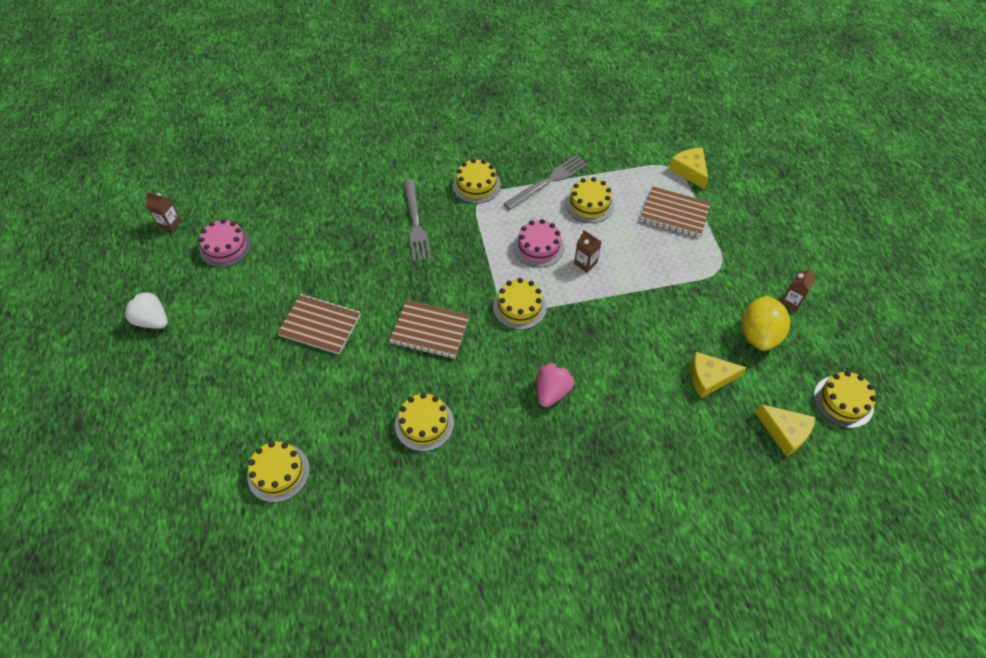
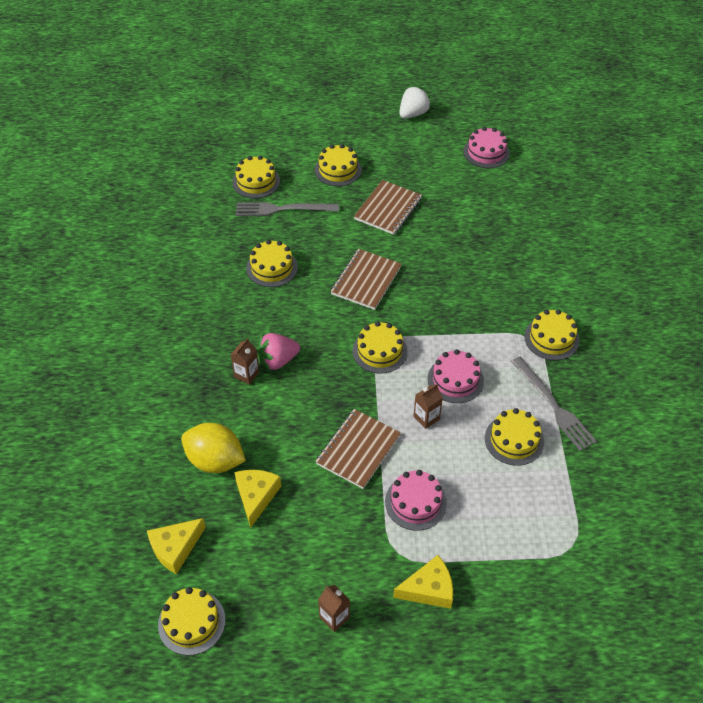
camera: 100 degrees right, 5 degrees down
brown carton [146,192,181,232] -> brown carton moved to [231,338,259,385]
grey fork [404,179,431,262] -> grey fork moved to [236,202,339,216]
pink strawberry [537,362,575,407] -> pink strawberry turned 120 degrees clockwise [257,333,300,371]
brown notebook [640,186,711,238] -> brown notebook moved to [315,409,401,489]
yellow cheese [669,148,708,190] -> yellow cheese moved to [393,555,453,609]
yellow lemon [742,296,790,351] -> yellow lemon moved to [181,423,246,473]
none -> yellow cake [315,144,362,186]
none -> pink cake [385,470,447,531]

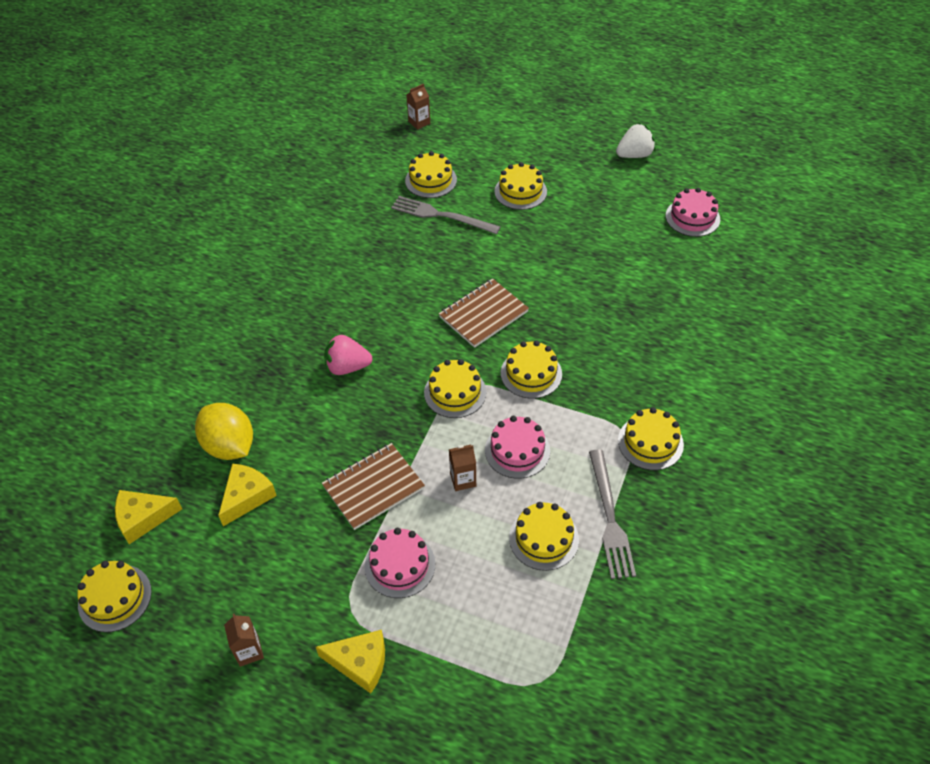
camera: 25 degrees right, 0 degrees up
brown carton [231,338,259,385] -> brown carton moved to [406,83,430,130]
yellow cake [246,240,298,287] -> yellow cake moved to [501,341,562,399]
brown notebook [354,180,422,235] -> none

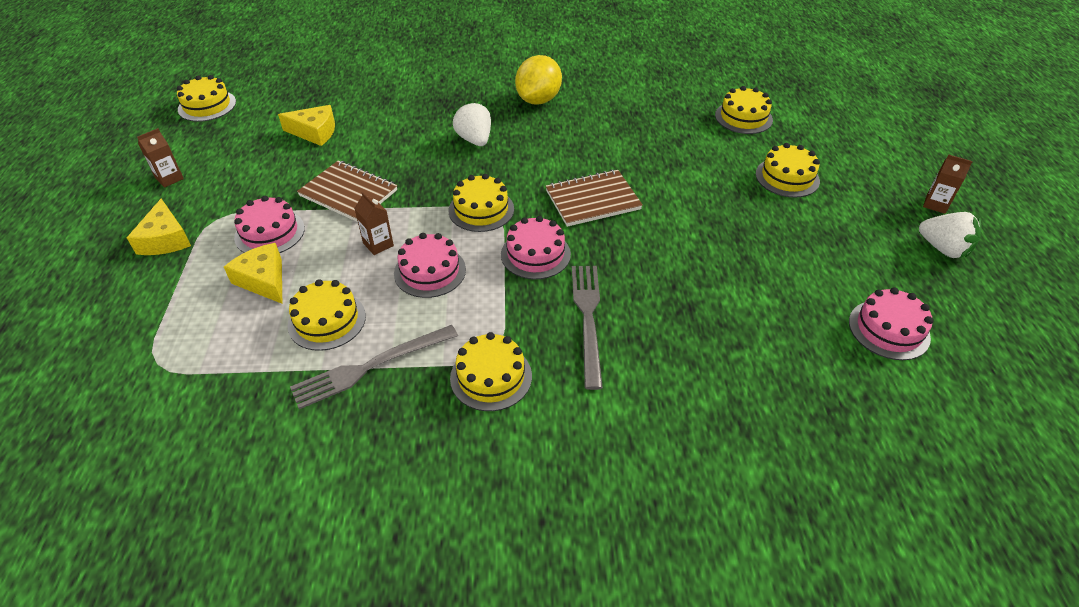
camera: 65 degrees right, 5 degrees down
yellow cheese [115,490,182,544] -> yellow cheese moved to [224,243,282,304]
yellow lemon [195,403,253,460] -> yellow lemon moved to [515,55,562,105]
pink strawberry [324,333,372,375] -> white strawberry [453,101,491,146]
grey fork [391,196,500,234] -> grey fork moved to [572,266,603,390]
brown carton [406,83,430,130] -> brown carton moved to [923,154,973,214]
brown notebook [439,279,529,348] -> brown notebook turned 45 degrees counterclockwise [546,169,643,227]
yellow cake [501,341,562,399] -> pink cake [501,216,571,279]

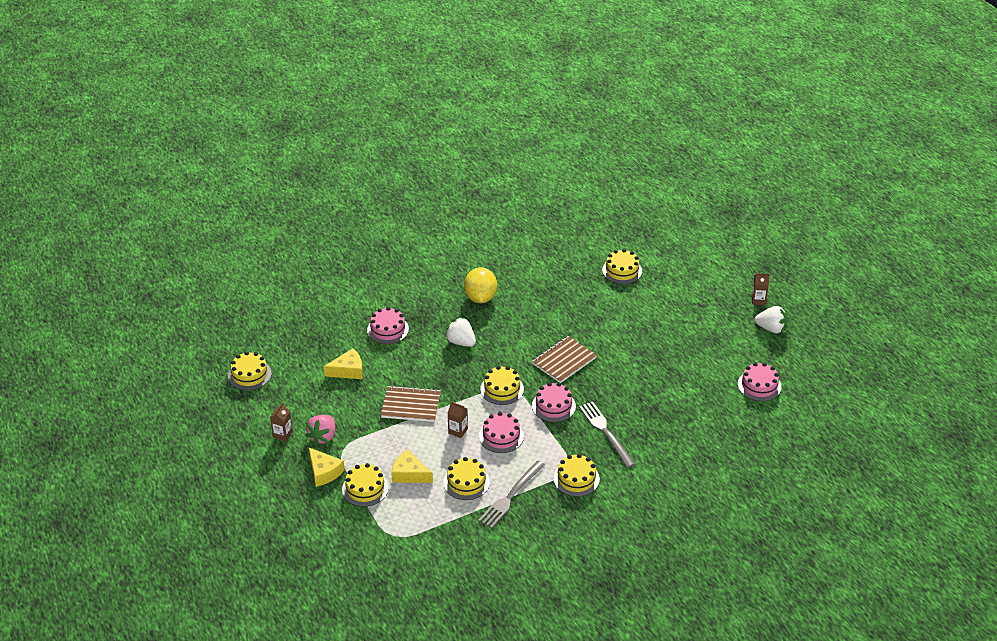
camera: 25 degrees left, 5 degrees down
pink cake [234,196,305,253] -> pink cake moved to [367,307,409,344]
yellow cake [755,143,820,198] -> yellow cake moved to [342,463,389,507]
none -> pink strawberry [305,415,335,445]

